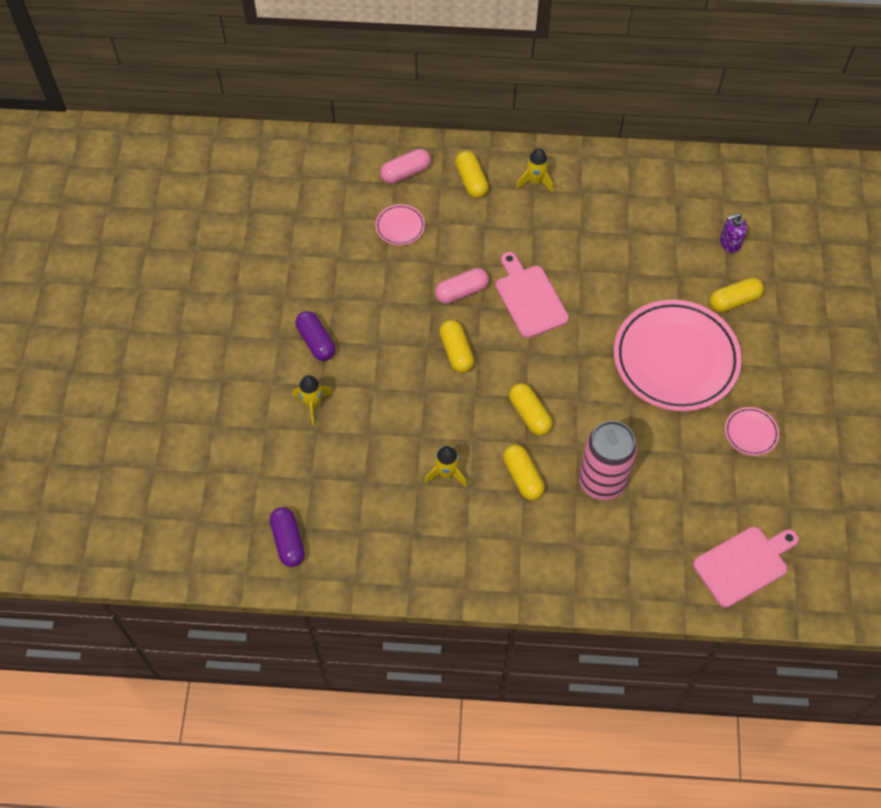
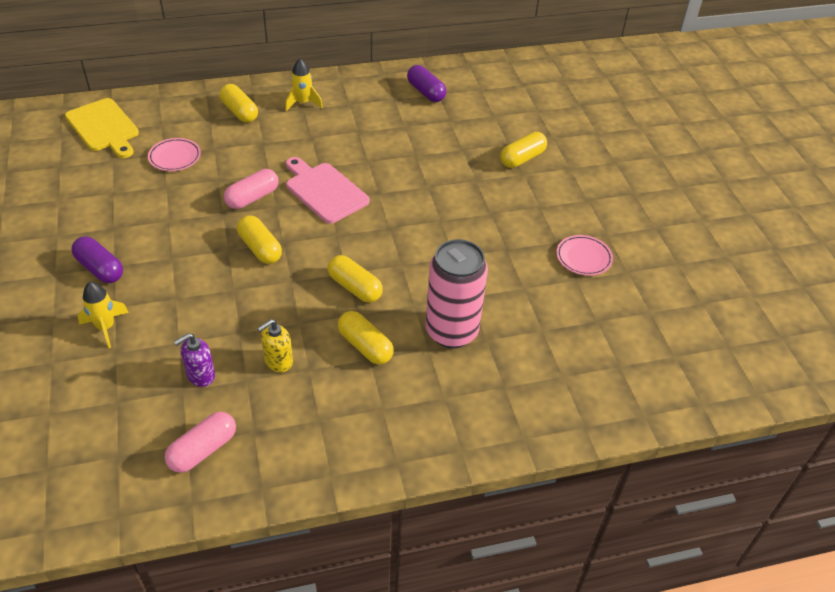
camera: 20 degrees left, 15 degrees down
purple capsule [270,507,305,567] -> purple capsule moved to [407,65,447,102]
pink capsule [380,149,431,184] -> pink capsule moved to [165,412,236,473]
yellow rocket [424,446,467,487] -> yellow soap dispenser [257,319,293,372]
pink plate [614,299,742,412] -> none
pink cutting board [693,527,799,608] -> none
purple soap dispenser [720,213,747,253] -> purple soap dispenser moved to [174,333,215,387]
none -> yellow cutting board [65,98,139,158]

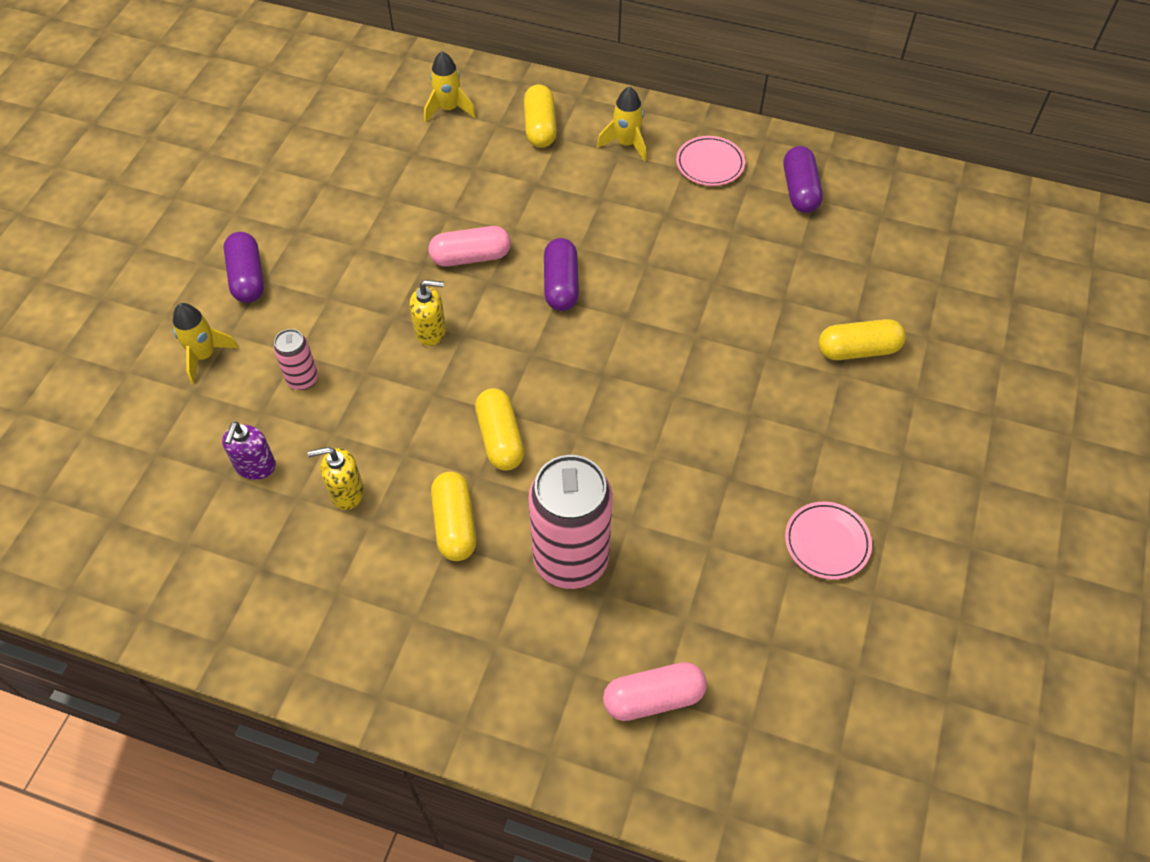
camera: 35 degrees right, 10 degrees up
yellow cutting board [65,98,139,158] -> none
pink plate [148,138,201,171] -> pink plate moved to [676,136,745,186]
pink capsule [165,412,236,473] -> pink capsule moved to [603,662,707,721]
purple soap dispenser [174,333,215,387] -> purple soap dispenser turned 75 degrees counterclockwise [222,421,276,480]
yellow capsule [237,215,282,264] -> yellow soap dispenser [410,280,446,346]
pink cutting board [286,157,370,224] -> purple capsule [544,238,579,311]
none -> pink can [273,329,318,390]
none -> yellow rocket [424,51,476,123]

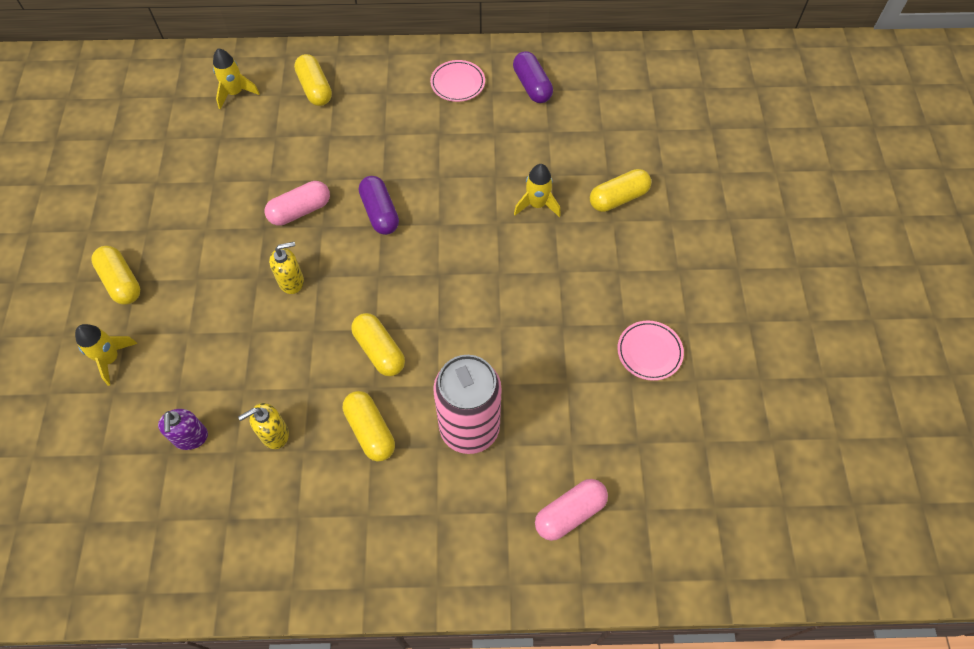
camera: 20 degrees left, 5 degrees up
purple capsule [223,232,264,303] -> yellow capsule [91,246,140,304]
pink can [273,329,318,390] -> none
yellow rocket [597,86,646,162] -> yellow rocket moved to [514,164,561,217]

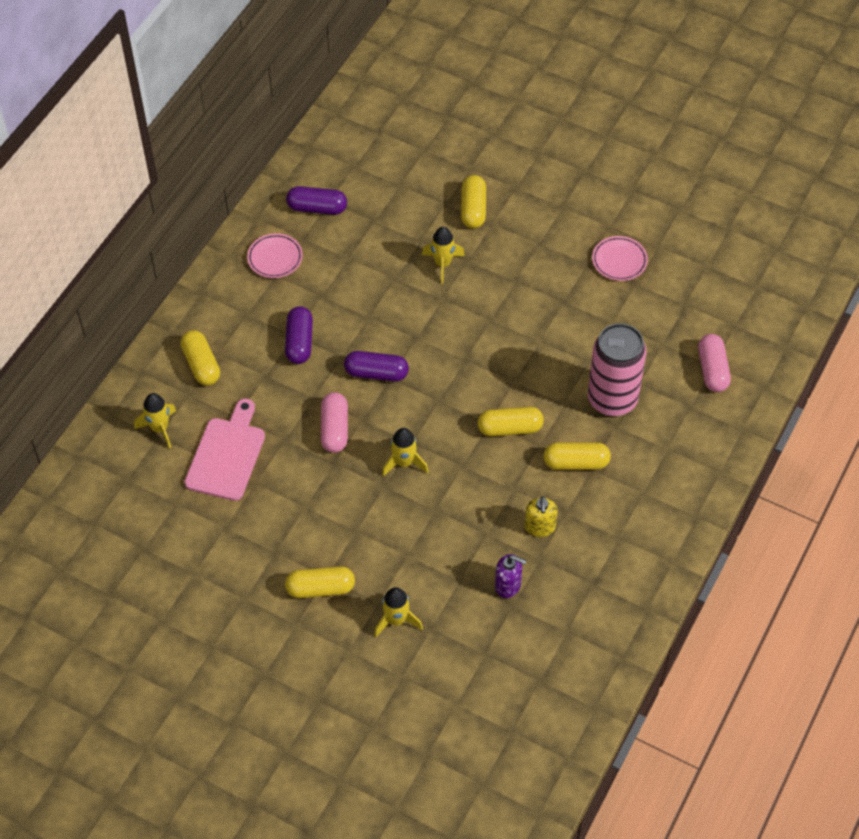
camera: 60 degrees left, 5 degrees down
yellow soap dispenser [269,242,304,294] -> yellow rocket [382,428,428,477]
yellow capsule [294,54,332,106] -> yellow capsule turned 60 degrees clockwise [180,330,220,386]
none -> pink cutting board [185,398,265,501]
none -> purple capsule [285,306,313,364]

